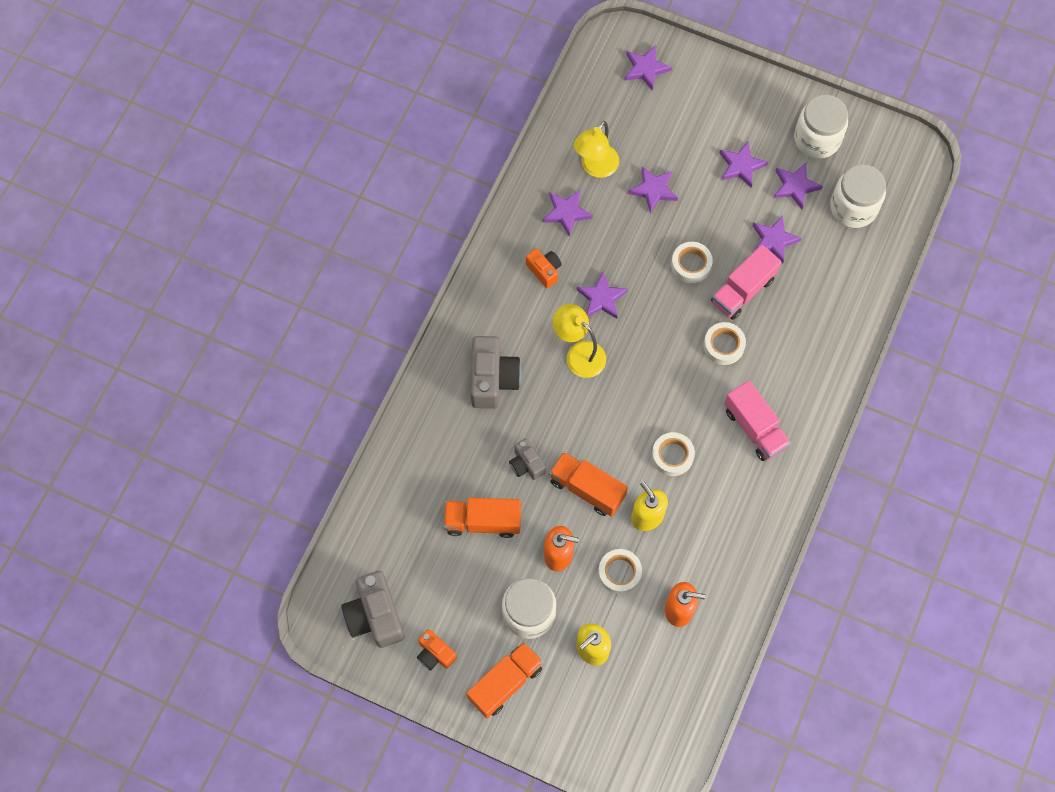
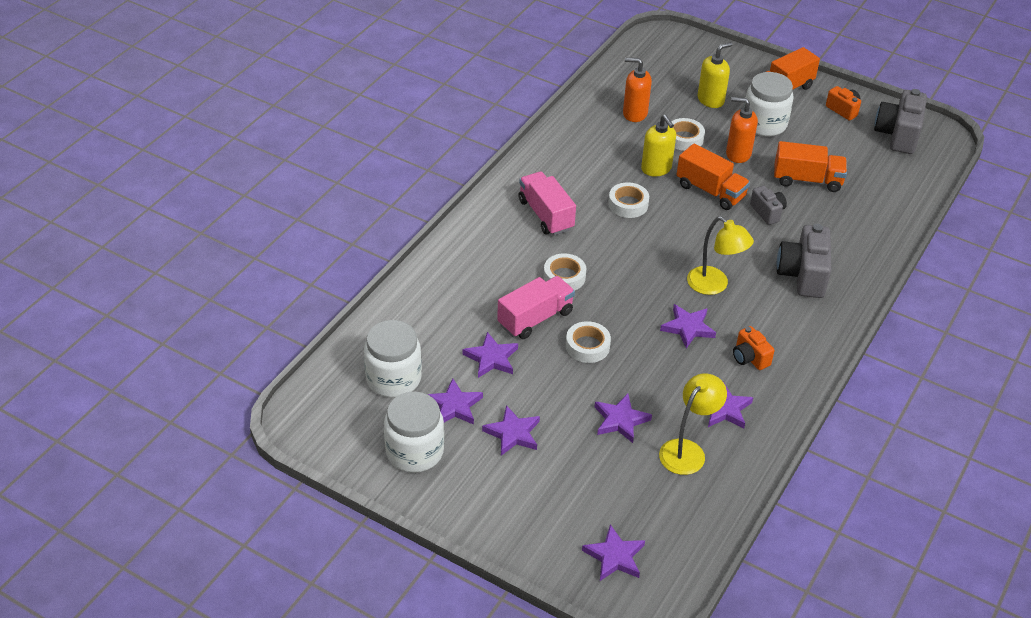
camera: 175 degrees left, 25 degrees down
grey camera [341,571,405,648] -> grey camera turned 150 degrees counterclockwise [874,89,927,154]

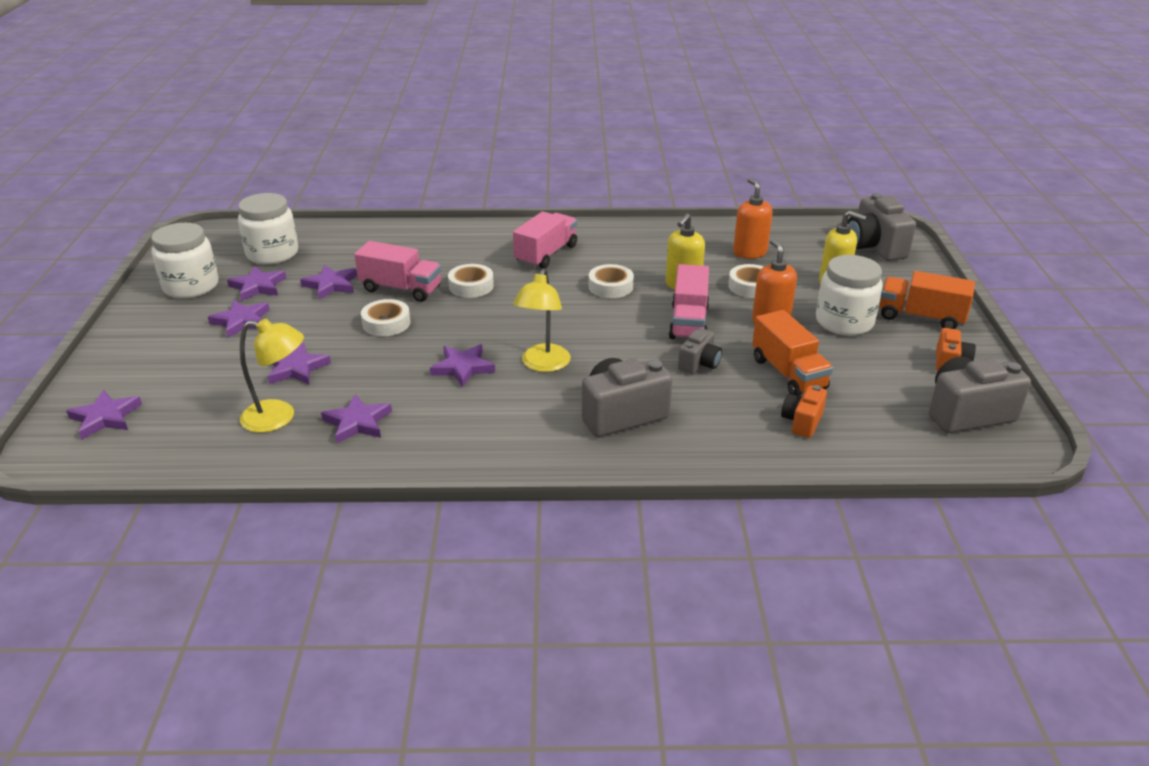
camera: 60 degrees right, 10 degrees down
orange truck [676,144,750,210] -> pink truck [669,264,709,339]
orange camera [733,326,775,370] -> orange camera moved to [781,385,827,438]
none -> grey camera [847,193,916,261]

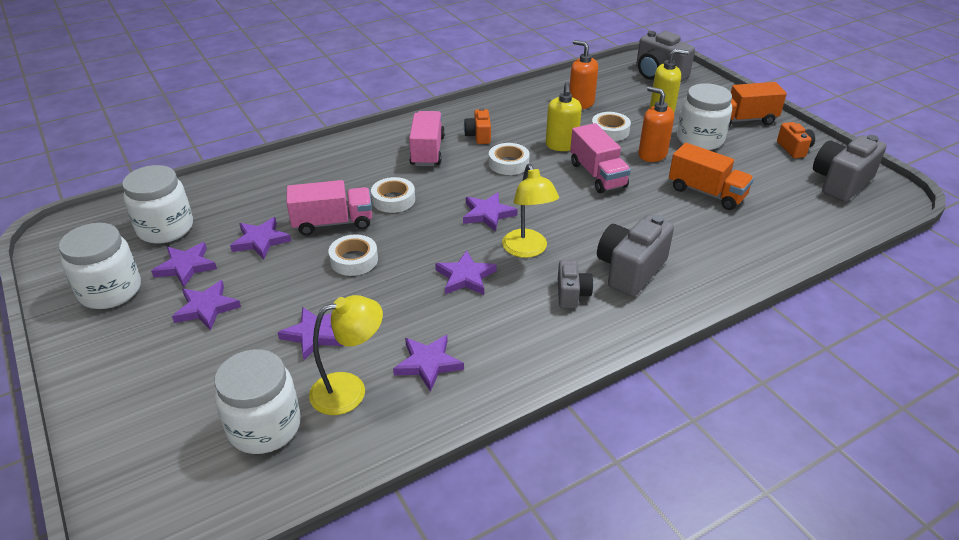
camera: 30 degrees left, 5 degrees up
purple star [66,390,142,439] -> purple star moved to [463,192,518,232]
grey camera [678,328,722,374] -> grey camera moved to [558,260,593,308]
orange camera [781,385,827,438] -> orange camera moved to [464,108,491,144]
none -> white jar [214,349,301,454]

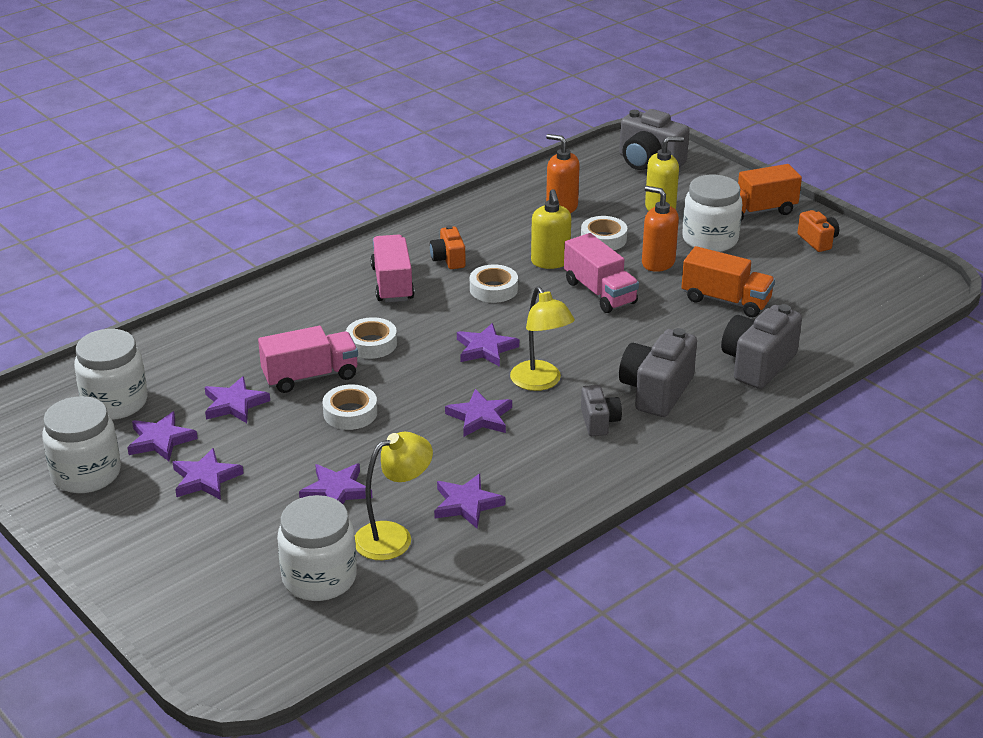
camera: 10 degrees left, 5 degrees down
grey camera [813,135,887,202] -> grey camera moved to [721,304,802,389]

